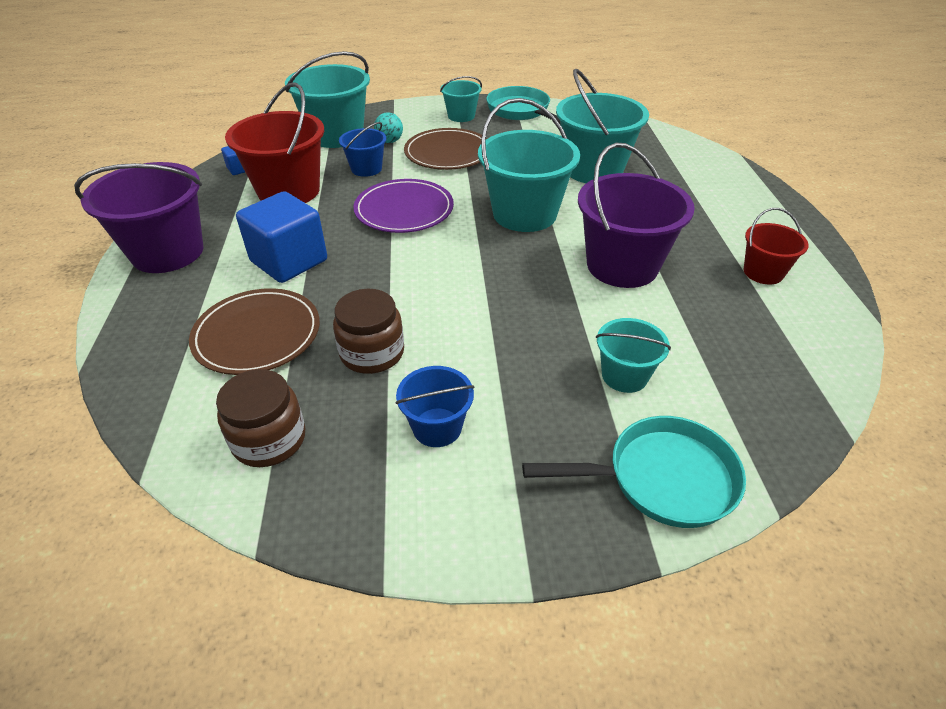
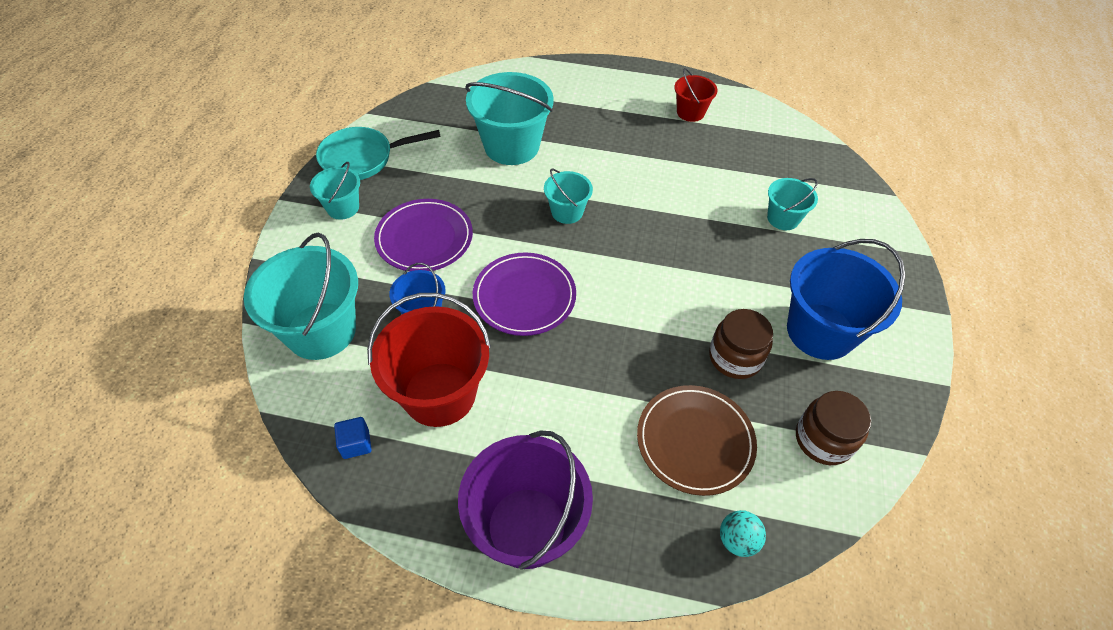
camera: 75 degrees left, 10 degrees up
blue cube [236,191,327,283] -> none
turquoise ball [374,112,403,143] -> turquoise ball moved to [720,510,766,557]
blue bucket [395,366,474,447] -> blue bucket [787,239,906,360], size x1.87
brown plate [404,128,487,170] -> purple plate [374,199,473,272]
turquoise bucket [478,98,580,232] -> turquoise bucket [544,169,593,224], size x0.53
turquoise pan [522,416,746,528] -> none
purple bucket [578,143,695,288] -> none

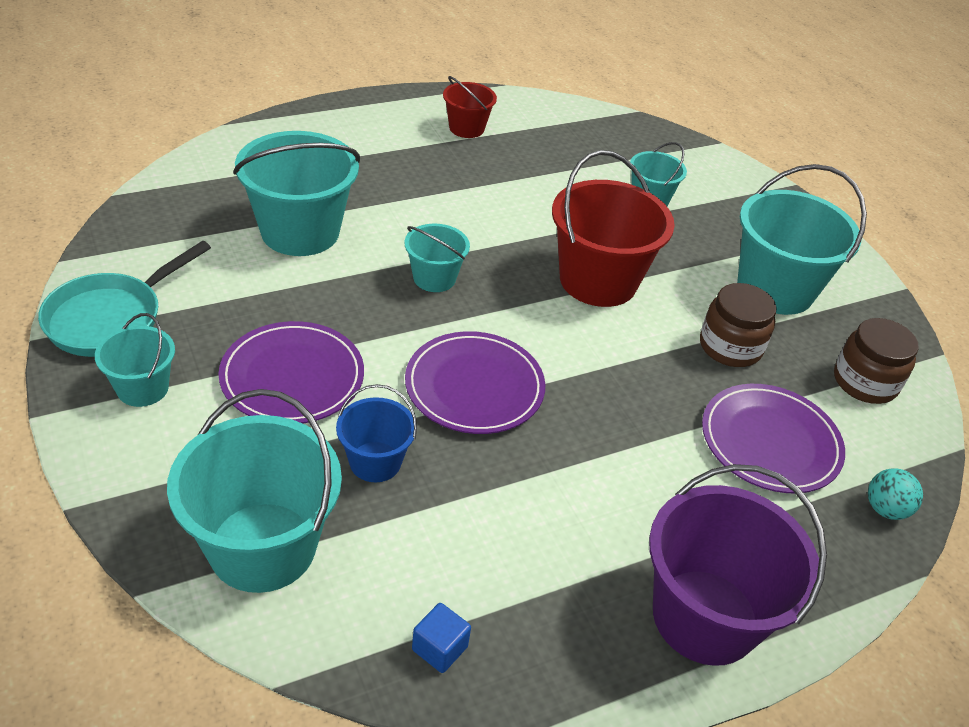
camera: 40 degrees left, 10 degrees down
red bucket [367,293,491,427] -> red bucket moved to [552,150,675,307]
brown plate [637,385,757,496] -> purple plate [702,384,845,493]
blue bucket [787,239,906,360] -> turquoise bucket [737,164,867,315]

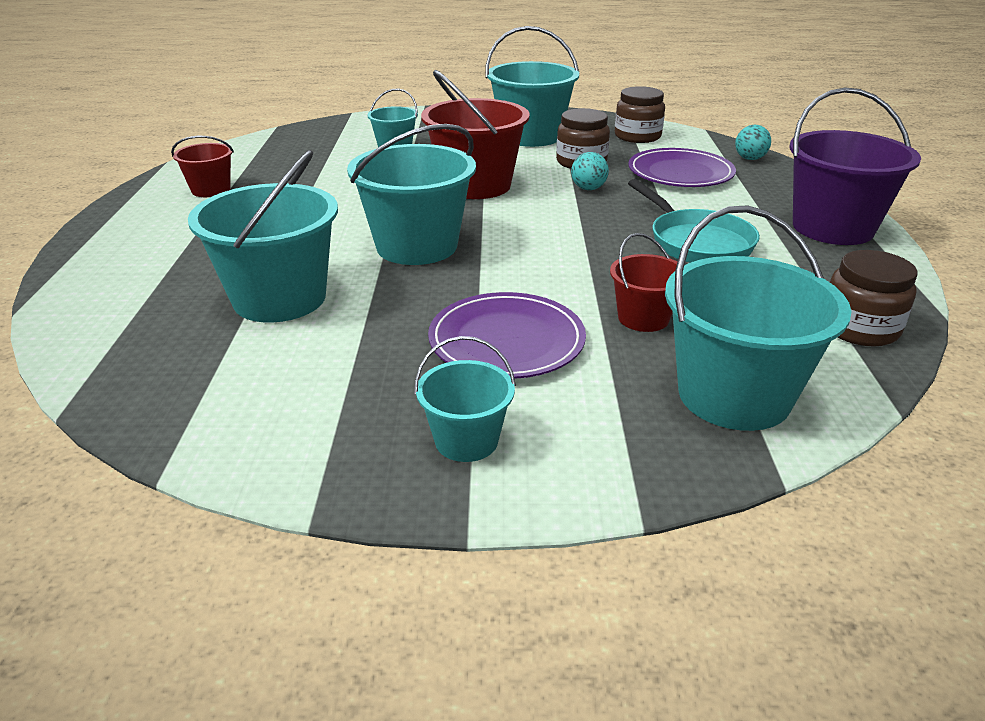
camera: 60 degrees left, 10 degrees down
turquoise pan [38,241,211,357] -> turquoise pan moved to [628,179,760,263]
blue bucket [336,384,417,482] -> red bucket [610,233,677,332]
turquoise bucket [405,224,470,292] -> turquoise bucket [347,124,476,265], size x1.87
purple plate [405,331,545,434] -> none
blue cube [412,603,471,673] -> brown jar [830,250,918,346]
none -> turquoise ball [571,152,609,190]

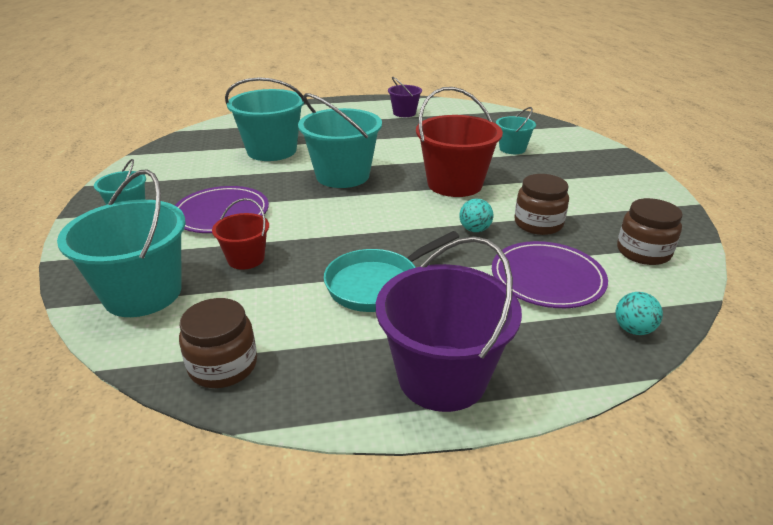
camera: 80 degrees right, 0 degrees up
red bucket [171,136,234,197] -> purple bucket [388,77,422,117]
turquoise bucket [485,26,579,147] -> none

